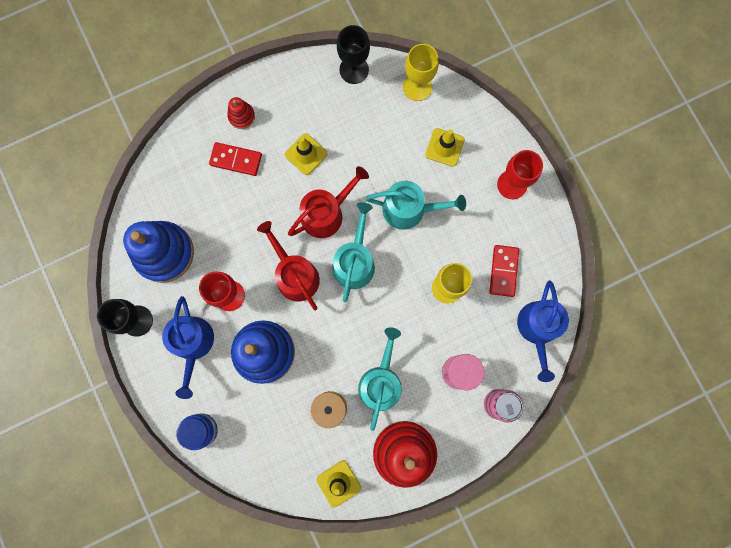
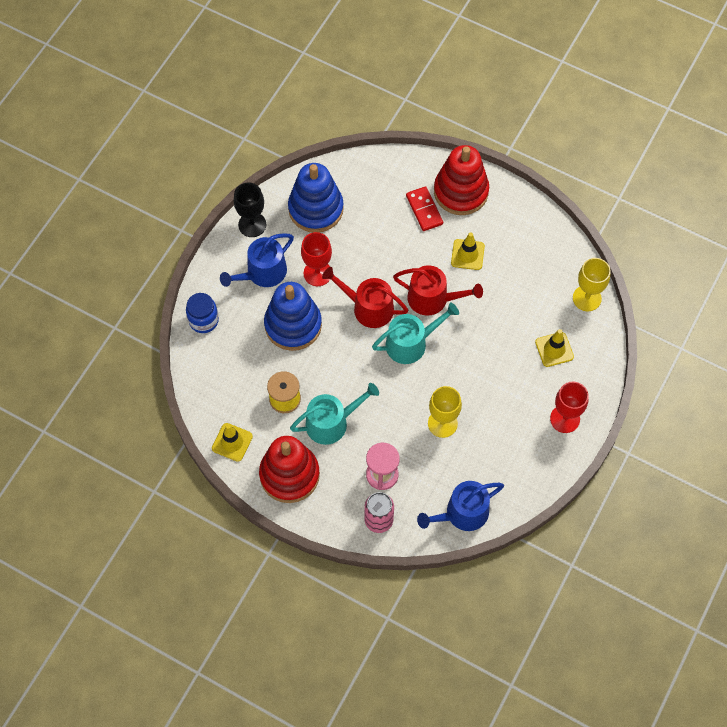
camera: 55 degrees right, 15 degrees down
red stacking toy [227,97,255,129] -> red stacking toy [434,145,489,215], size x2.19
red watering can [257,221,320,310] -> red watering can turned 90 degrees counterclockwise [322,267,408,328]
black goblet [337,25,370,84] -> none
turquoise watering can [366,181,466,230] -> none
red domino [490,245,519,297] -> none

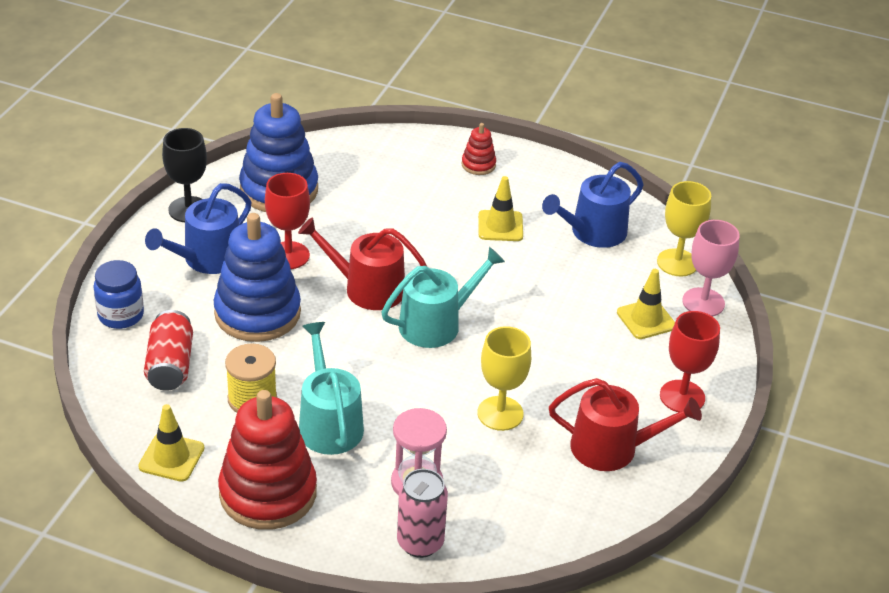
camera: 10 degrees left, 25 degrees down
turquoise watering can [290,383,379,445] -> turquoise watering can turned 75 degrees counterclockwise [299,322,364,455]
red watering can [393,265,483,316] -> red watering can moved to [549,378,702,471]
red domino [406,186,443,231] -> none
blue watering can [417,481,504,531] -> blue watering can moved to [542,162,644,248]
red stacking toy [434,145,489,215] -> red stacking toy [462,123,496,175], size x0.46
none -> red can [144,310,193,391]
none -> pink goblet [682,220,740,316]

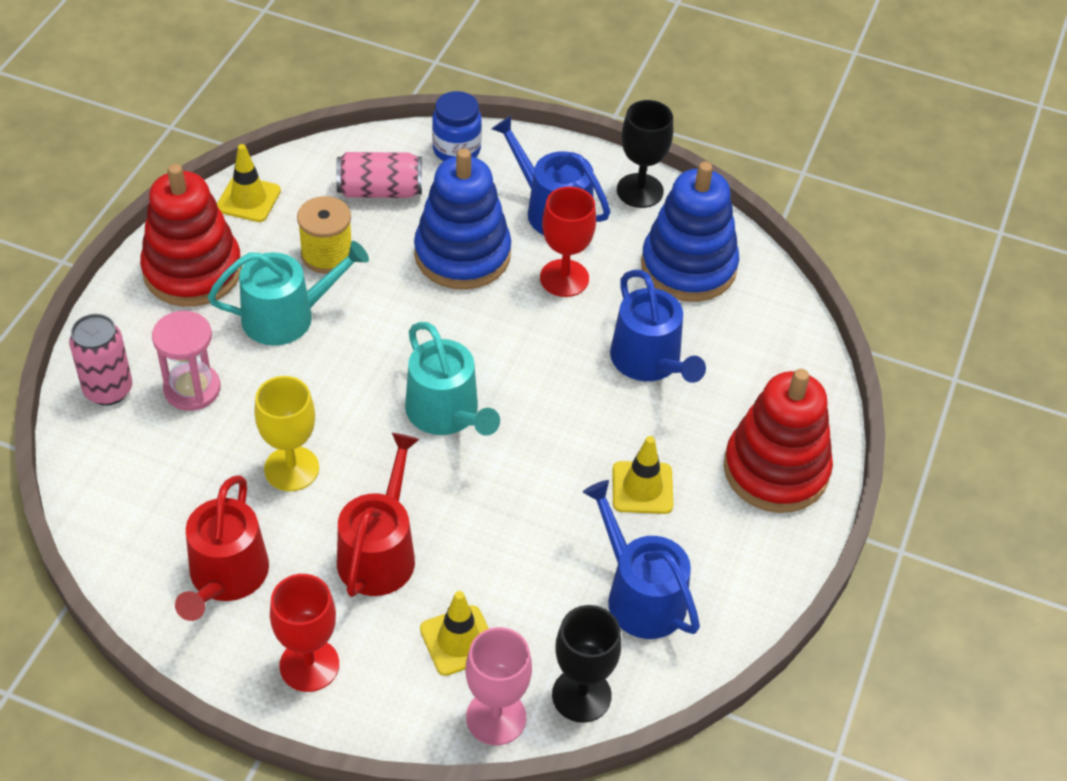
camera: 90 degrees right, 10 degrees up
red can [144,310,193,391] -> pink can [336,152,422,198]
red watering can [298,217,427,310] -> red watering can moved to [337,433,420,597]
red stacking toy [462,123,496,175] -> red stacking toy [724,369,833,513], size x2.19
yellow goblet [657,181,711,277] -> black goblet [552,605,621,723]
none -> blue watering can [610,270,706,383]

